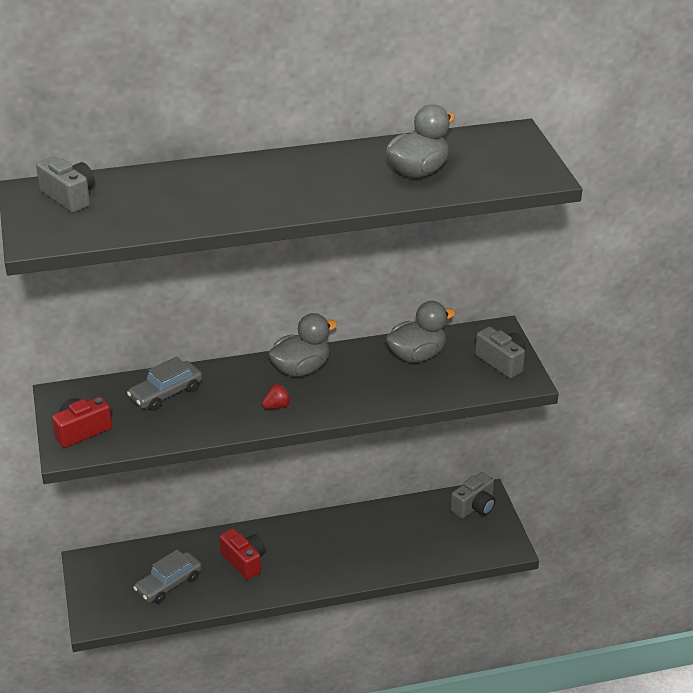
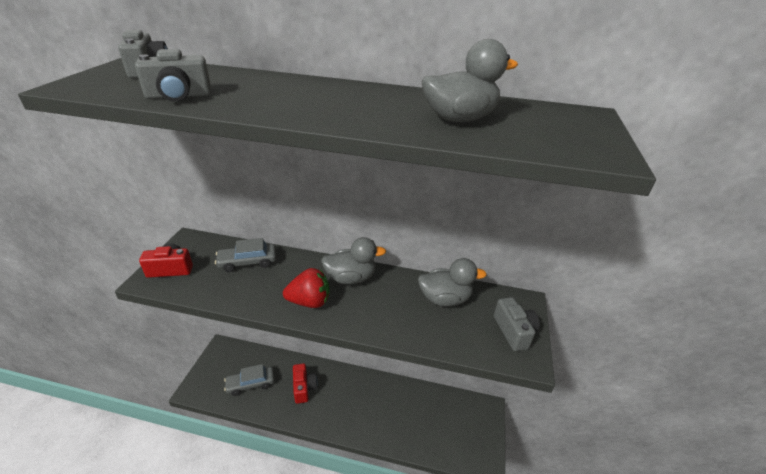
camera: 25 degrees right, 0 degrees up
red strawberry [262,384,291,409] -> red strawberry [283,268,330,308], size x1.85
grey camera [451,472,496,518] -> grey camera moved to [135,49,211,102]

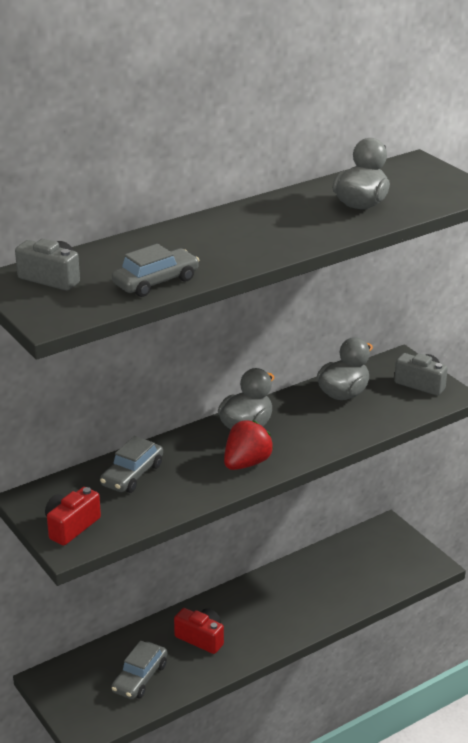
camera: 45 degrees left, 5 degrees down
grey camera [135,49,211,102] -> grey car [112,244,199,297]

